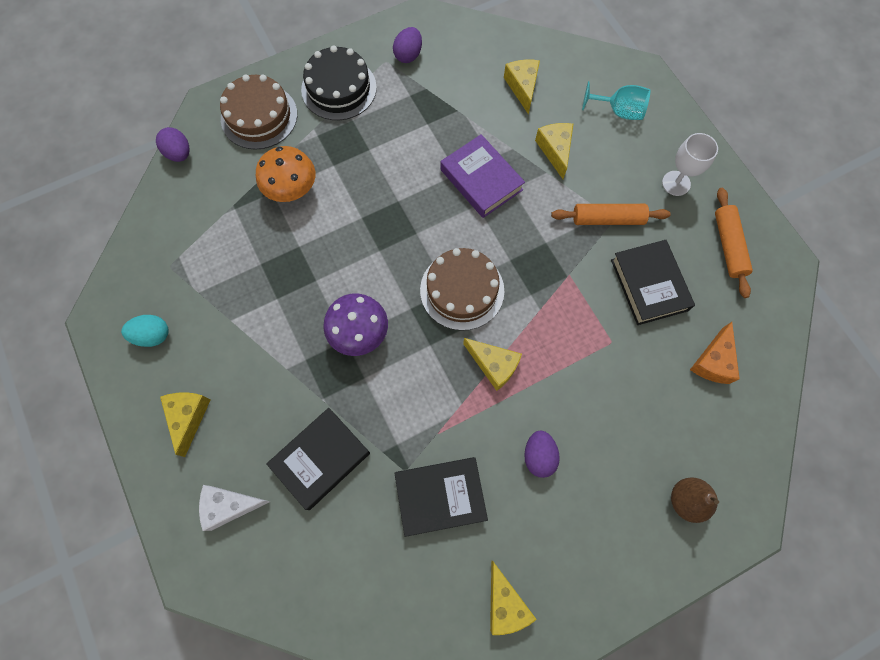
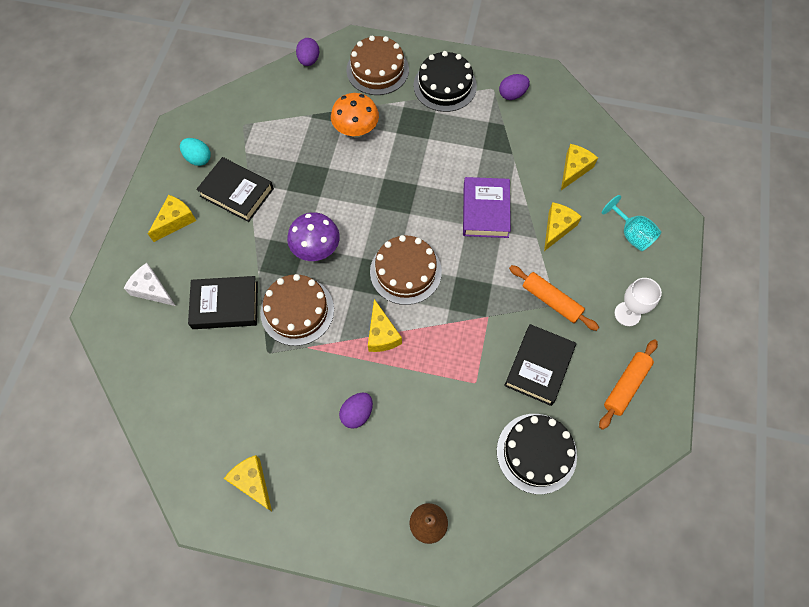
camera: 40 degrees right, 5 degrees down
black book [394,457,488,537] -> black book moved to [196,157,274,222]
yellow cheese [490,560,537,635] -> yellow cheese turned 120 degrees clockwise [224,455,272,511]
orange cheese [690,322,740,384] -> black cake [497,414,577,494]
none -> brown cake [260,274,334,346]

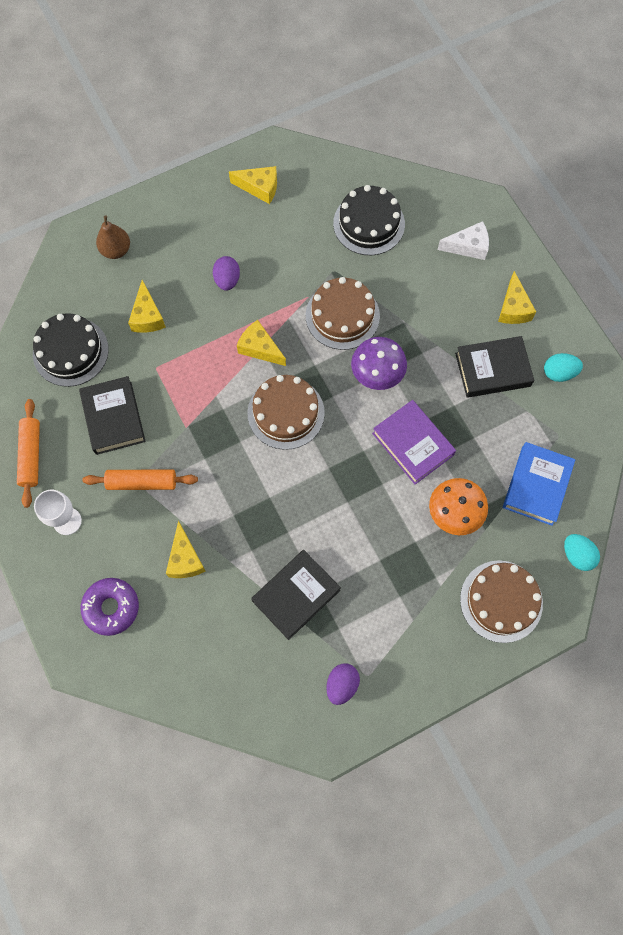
camera: 140 degrees right, 5 degrees up
black book [188,276,258,329] -> black book moved to [251,550,341,640]
purple egg [296,38,320,66] -> turquoise egg [564,534,600,571]
black cake [413,51,477,112] -> black cake moved to [333,185,405,255]
purple book [463,177,511,238] -> purple book moved to [372,400,456,484]
yellow cheese [561,144,598,190] -> yellow cheese moved to [128,280,166,333]
turquoise goblet [602,195,662,251] -> purple donut [81,578,139,636]
none -> blue book [503,442,575,526]

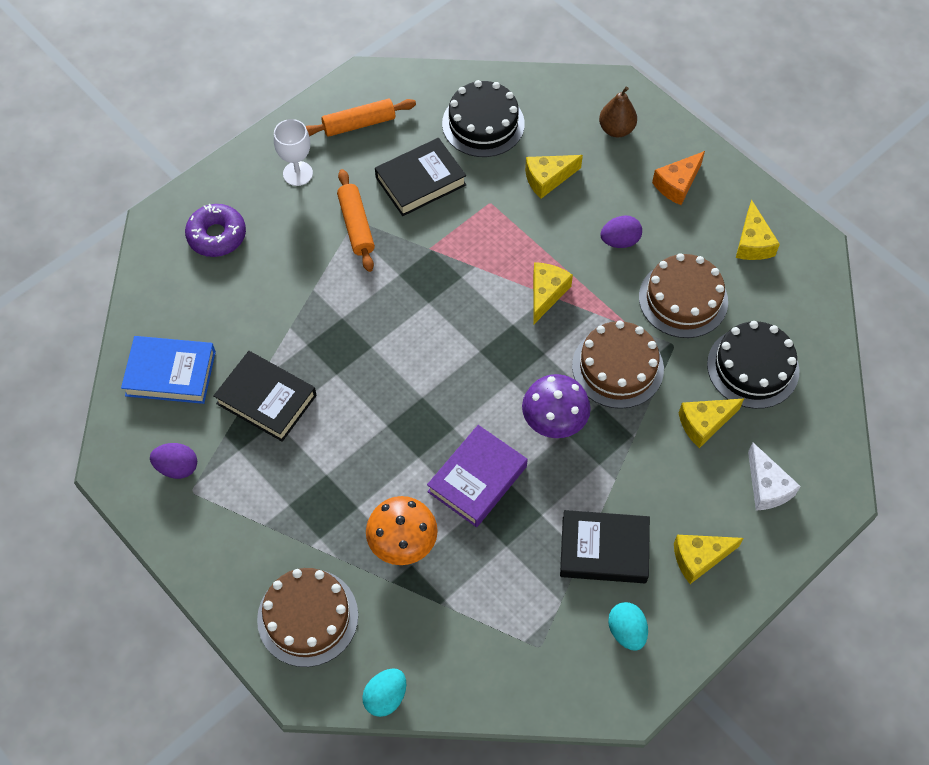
camera: 75 degrees right, 10 degrees down
yellow cheese [166,521,206,578] -> yellow cheese moved to [679,398,744,448]
brown cake [247,375,325,450] -> brown cake moved to [639,253,728,338]
black book [455,336,534,398] -> black book turned 60 degrees counterclockwise [560,510,650,583]
blue book [503,442,575,526] -> blue book moved to [121,336,216,404]
none -> orange cheese [652,151,705,205]

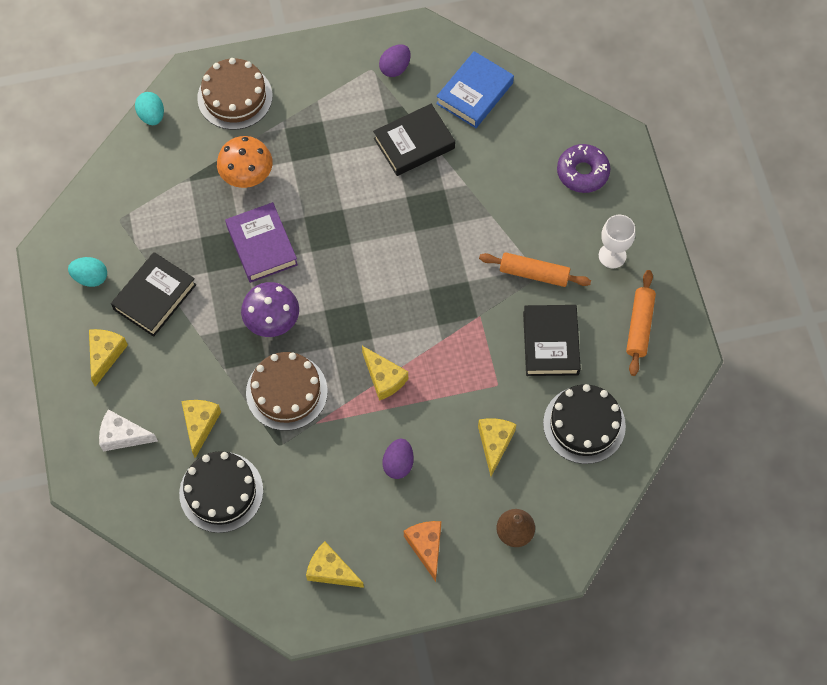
camera: 120 degrees right, 5 degrees up
brown cake [639,253,728,338] -> none

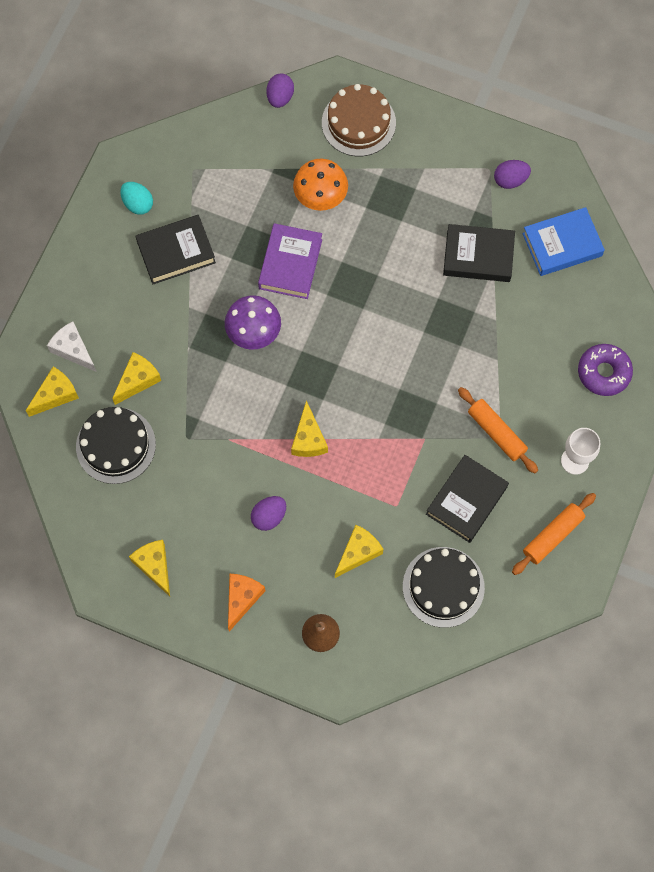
camera: 35 degrees right, 5 degrees up
yellow cheese [89,329,128,387] -> yellow cheese moved to [26,367,79,417]
turquoise egg [135,92,164,125] -> purple egg [266,73,294,108]
brown cake [246,352,328,431] -> none

